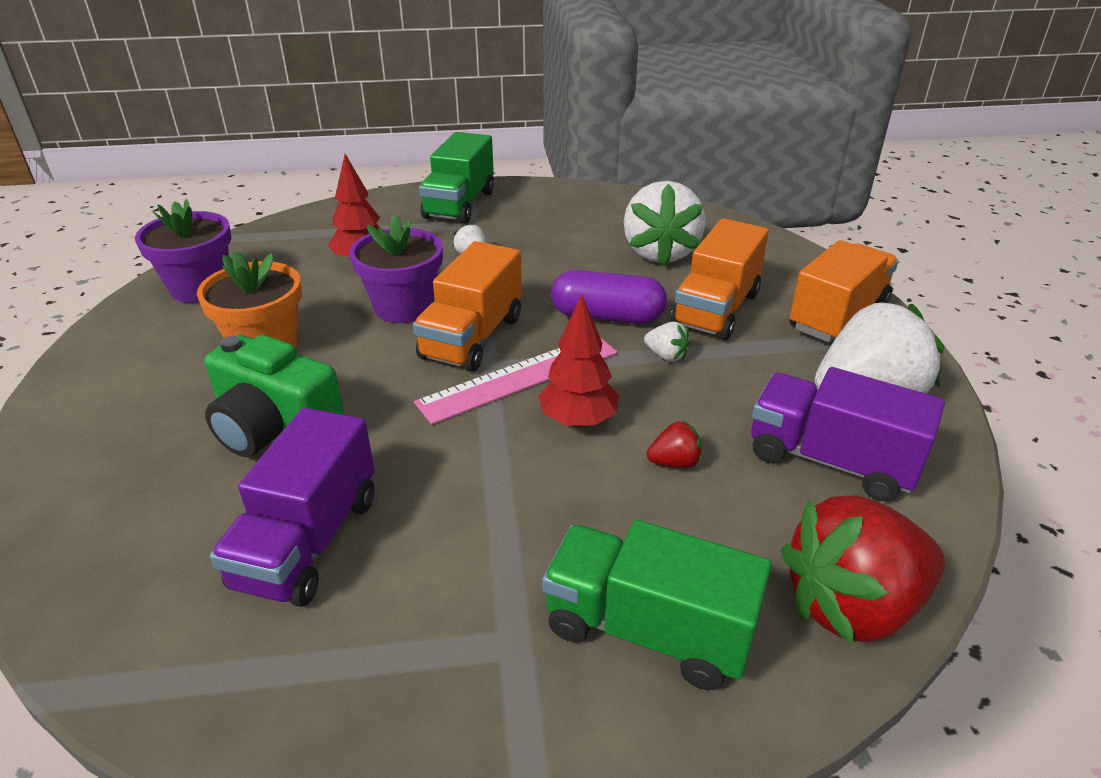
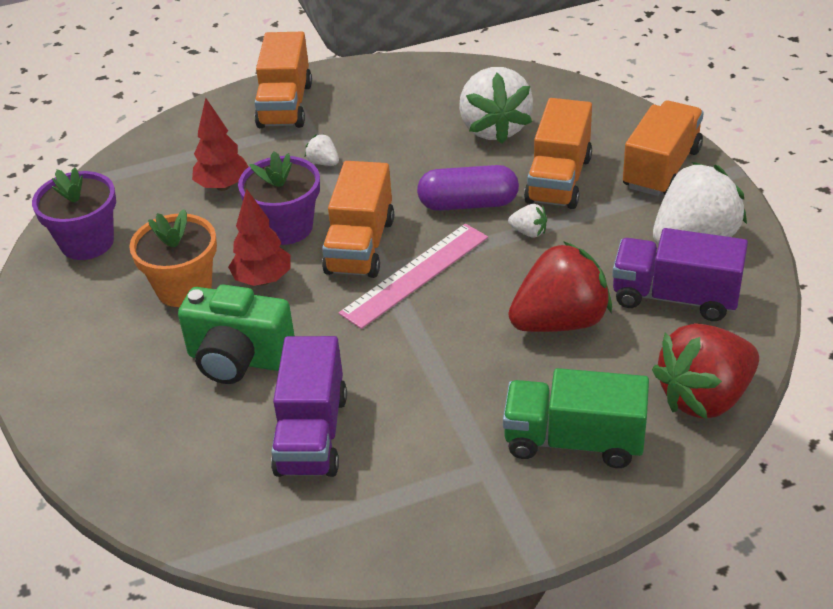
camera: 10 degrees left, 5 degrees up
green truck [419,132,494,224] -> orange truck [255,32,312,128]
red tree [538,295,619,428] -> red tree moved to [228,188,291,286]
red strawberry [647,420,702,468] -> red strawberry [508,241,612,332], size x2.40

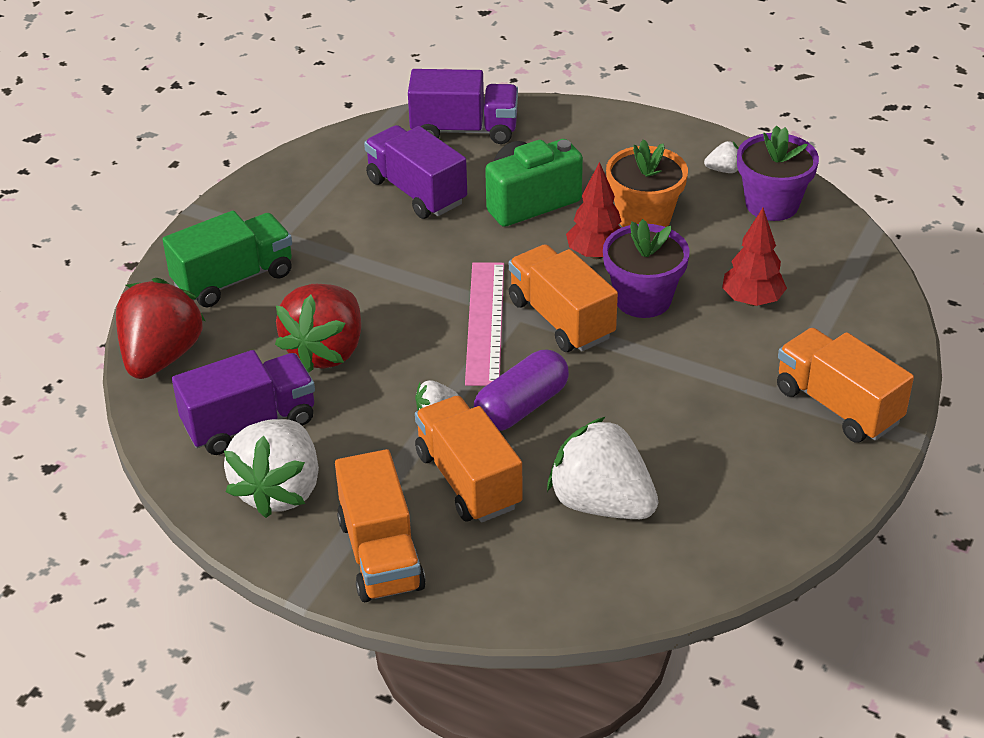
camera: 135 degrees right, 0 degrees up
white strawberry [305,134,339,166] -> white strawberry moved to [704,141,738,173]
none -> purple truck [408,69,518,144]

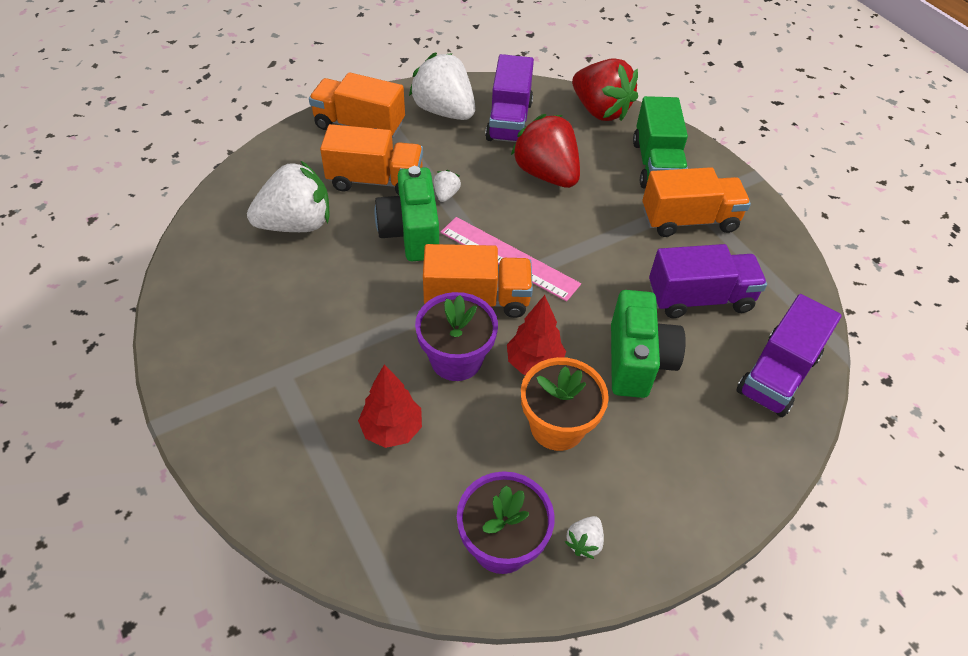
camera: 120 degrees right, 10 degrees up
purple capsule [474,350,569,431] -> green camera [374,166,439,261]
orange truck [777,328,914,443] -> orange truck moved to [642,167,751,237]

